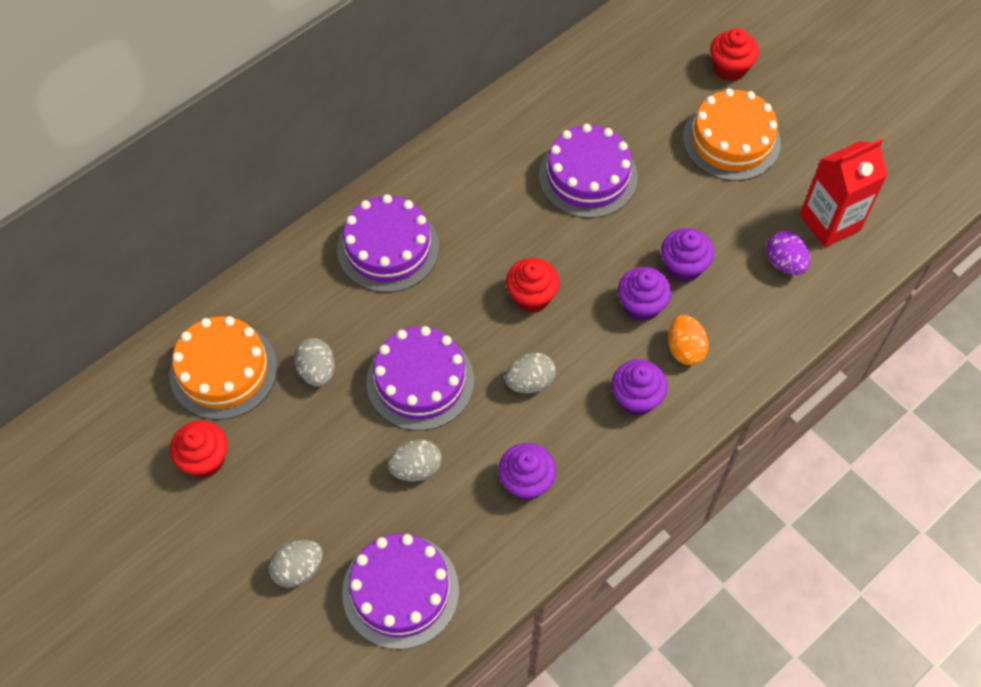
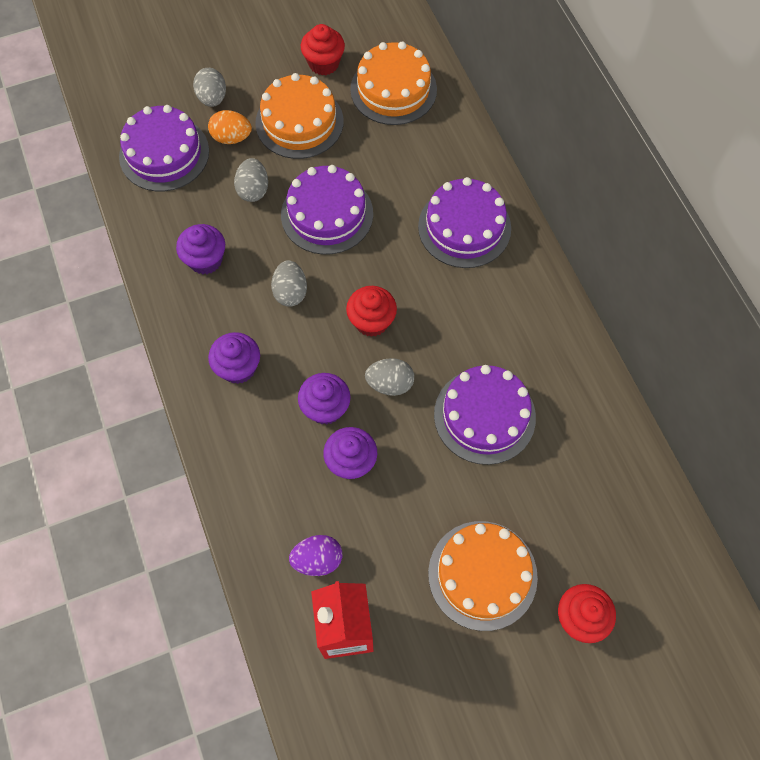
camera: 110 degrees right, 5 degrees up
grey egg [294,338,335,387] -> grey egg moved to [365,358,414,396]
orange egg [668,315,709,365] -> orange egg moved to [208,110,252,144]
none -> orange cake [255,73,344,159]

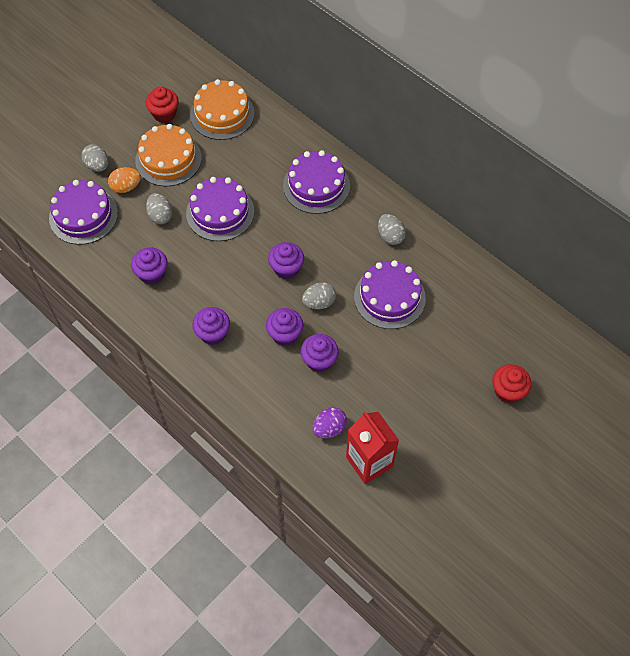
camera: 25 degrees left, 5 degrees down
grey egg [271,260,307,307] -> grey egg moved to [378,214,406,245]
red cupcake [346,286,397,337] -> purple cupcake [268,242,304,279]
orange cake [428,521,538,631] -> none

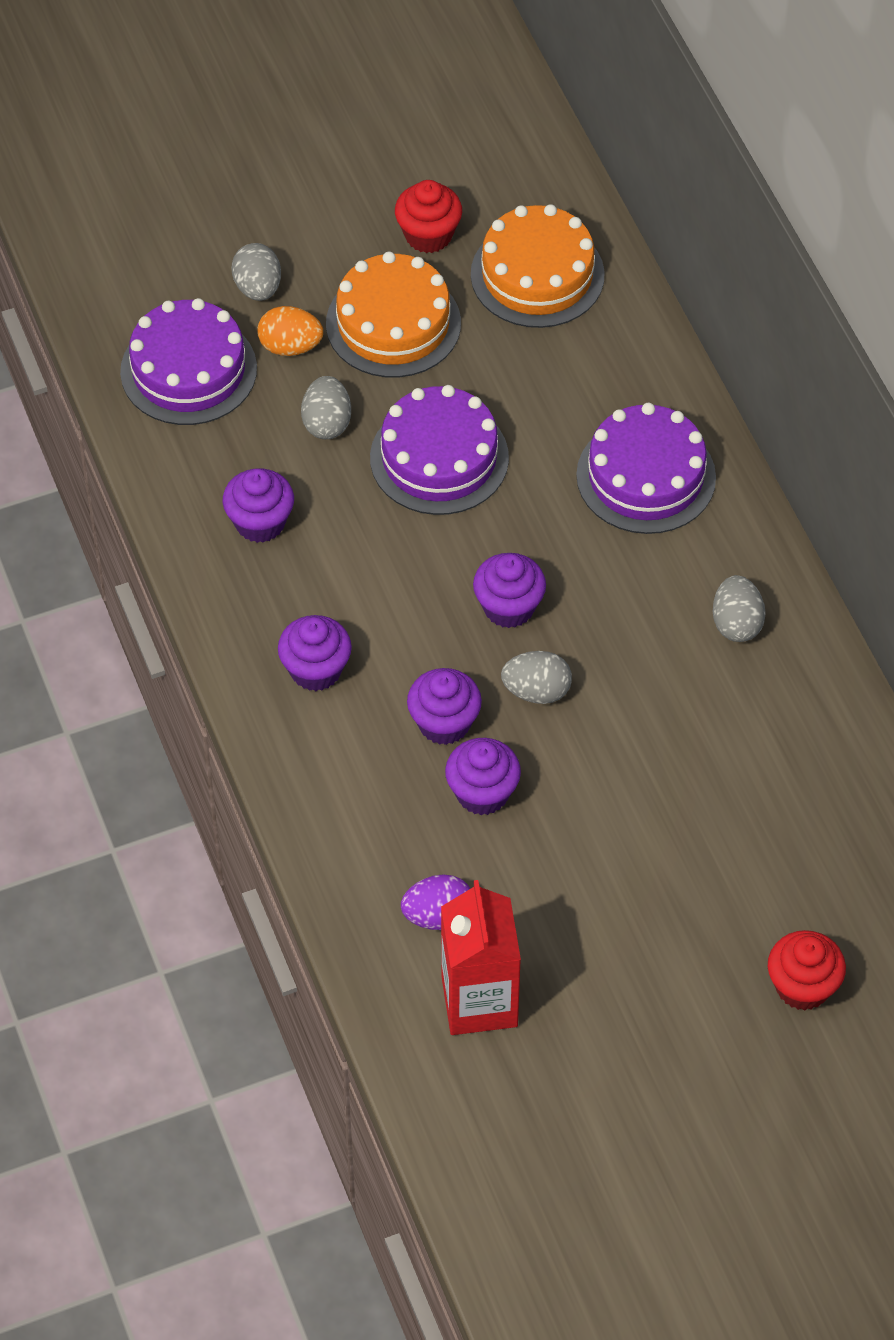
camera: 25 degrees right, 5 degrees down
purple cake [354,260,426,329] -> none

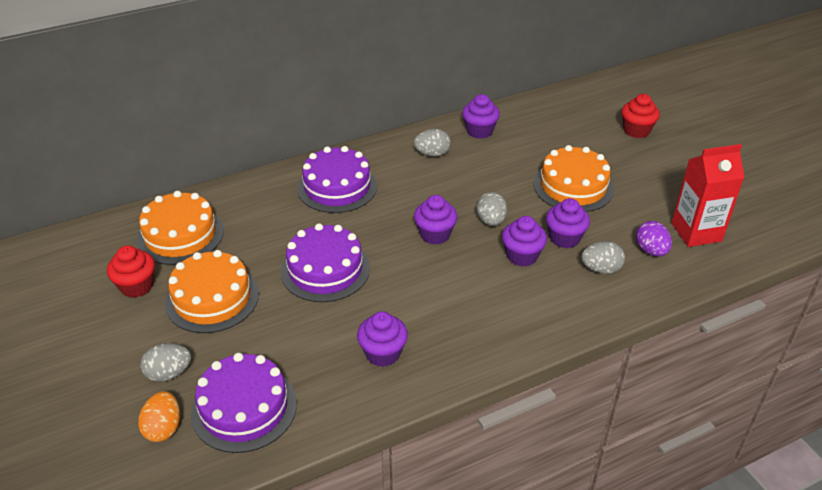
camera: 95 degrees left, 15 degrees down
orange egg [257,306,323,356] -> orange egg moved to [138,391,180,442]
purple cupcake [278,615,352,691] -> purple cupcake moved to [462,94,500,139]
grey egg [301,376,351,439] -> grey egg moved to [581,241,625,274]
none -> orange cake [533,145,614,212]

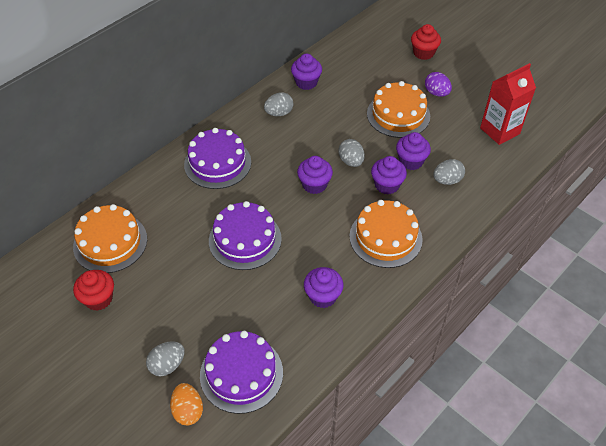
camera: 20 degrees left, 10 degrees up
orange cake [165,250,259,333] -> orange cake moved to [350,200,423,268]
purple egg [636,221,672,256] -> purple egg moved to [425,72,452,97]

